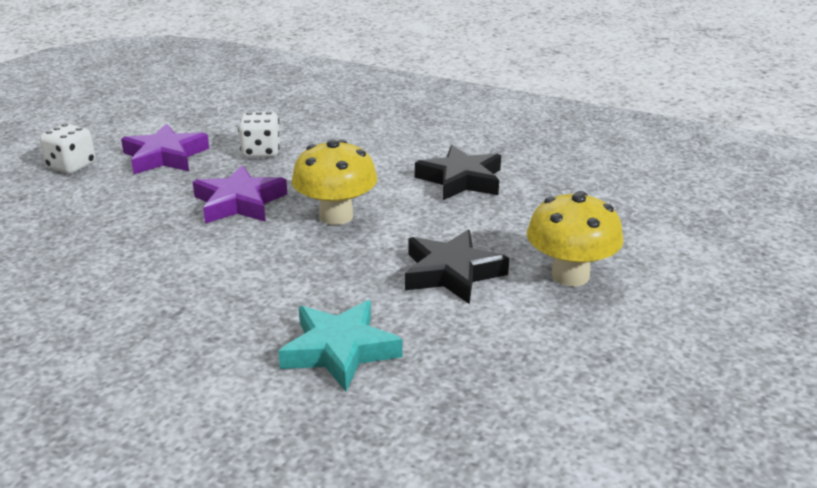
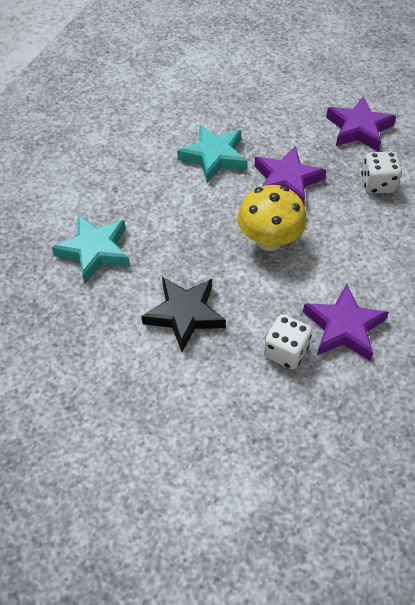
camera: 90 degrees right, 25 degrees up
white dice [40,124,96,174] -> white dice moved to [263,314,312,369]
black star [415,145,501,200] -> purple star [303,284,389,361]
yellow mushroom [527,191,623,286] -> none
none -> turquoise star [177,124,247,183]

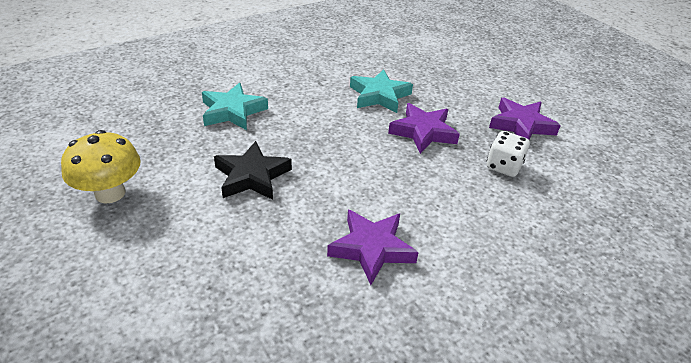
camera: 30 degrees right, 15 degrees down
yellow mushroom [237,185,307,251] -> yellow mushroom moved to [61,130,141,203]
white dice [263,314,312,369] -> none

